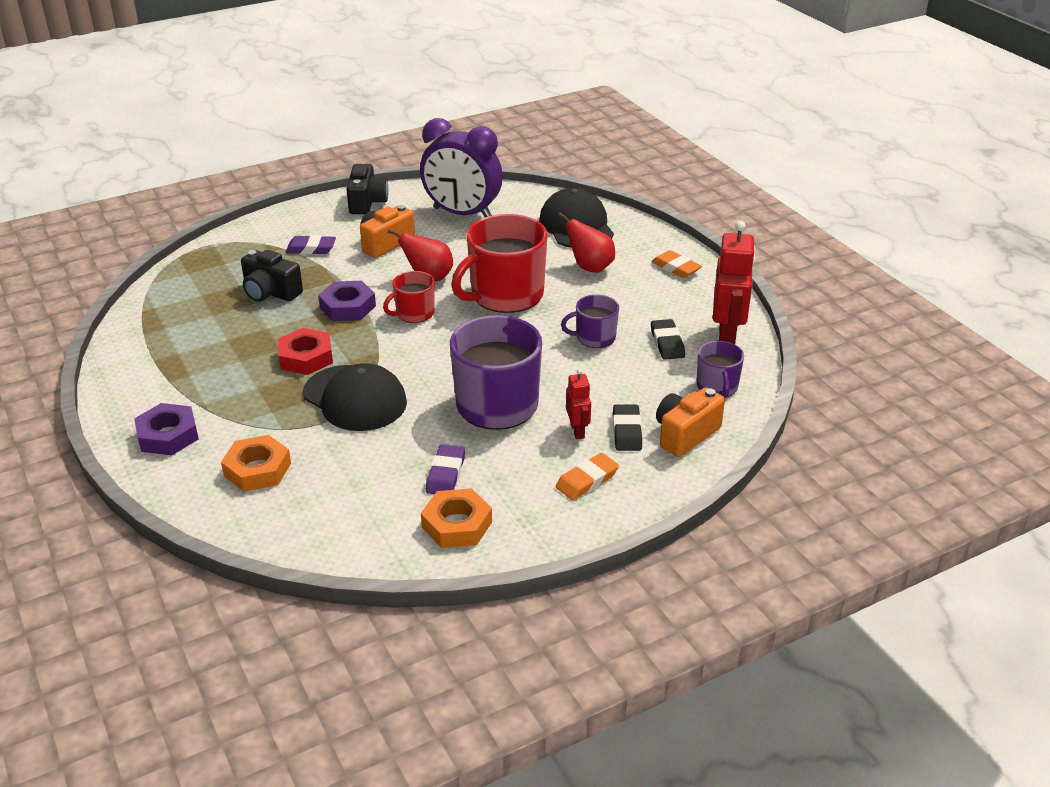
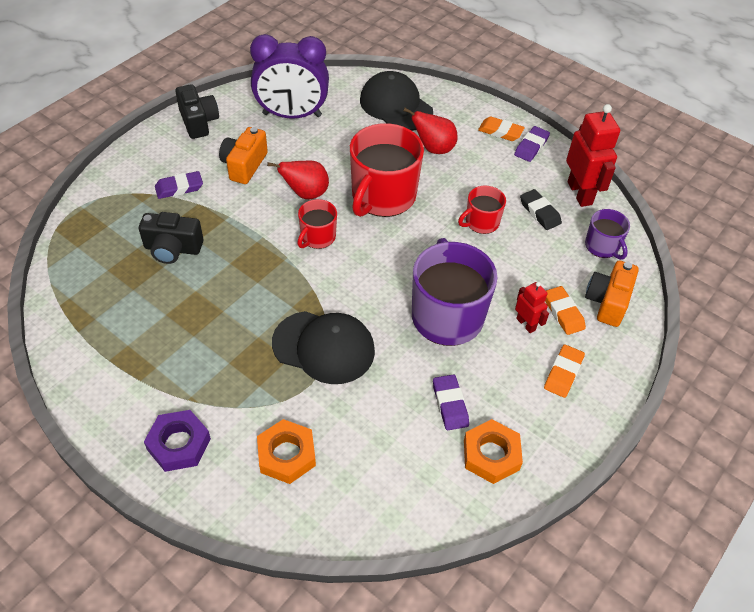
camera: 25 degrees left, 15 degrees up
red nut [278,328,333,375] -> none
purple nut [318,281,376,321] -> none
purple mug [561,295,619,348] -> red mug [458,186,506,234]
black eraser [613,404,642,451] -> orange eraser [545,286,586,335]
none -> purple eraser [514,126,550,162]

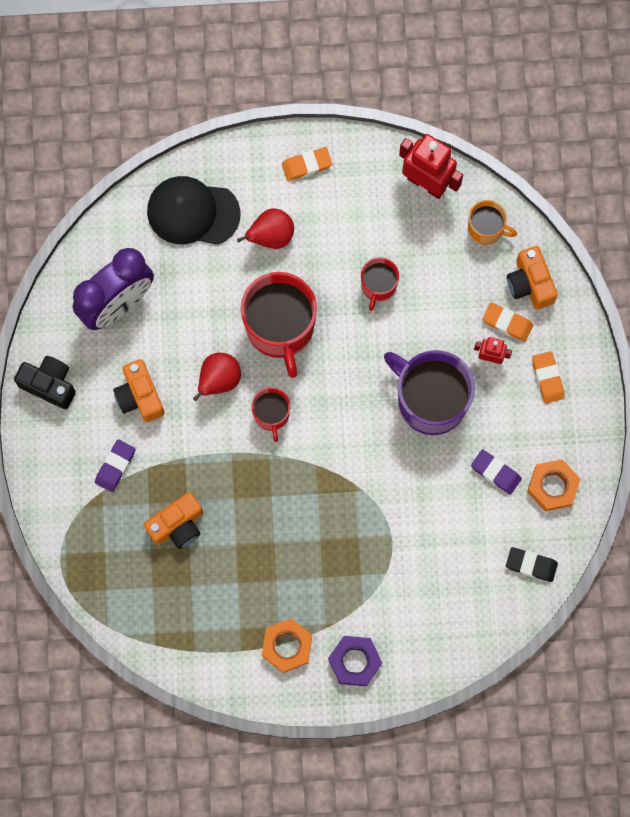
camera: 40 degrees left, 25 degrees up
black camera [139,212,204,264] -> orange camera [144,492,203,549]
orange nut [257,419,316,484] -> orange nut moved to [262,618,312,673]
black cap [272,311,375,384] -> none
purple eraser [514,126,550,162] -> none
black eraser [520,189,562,230] -> black eraser moved to [506,547,558,582]
purple mug [585,209,630,260] -> orange mug [468,200,517,245]

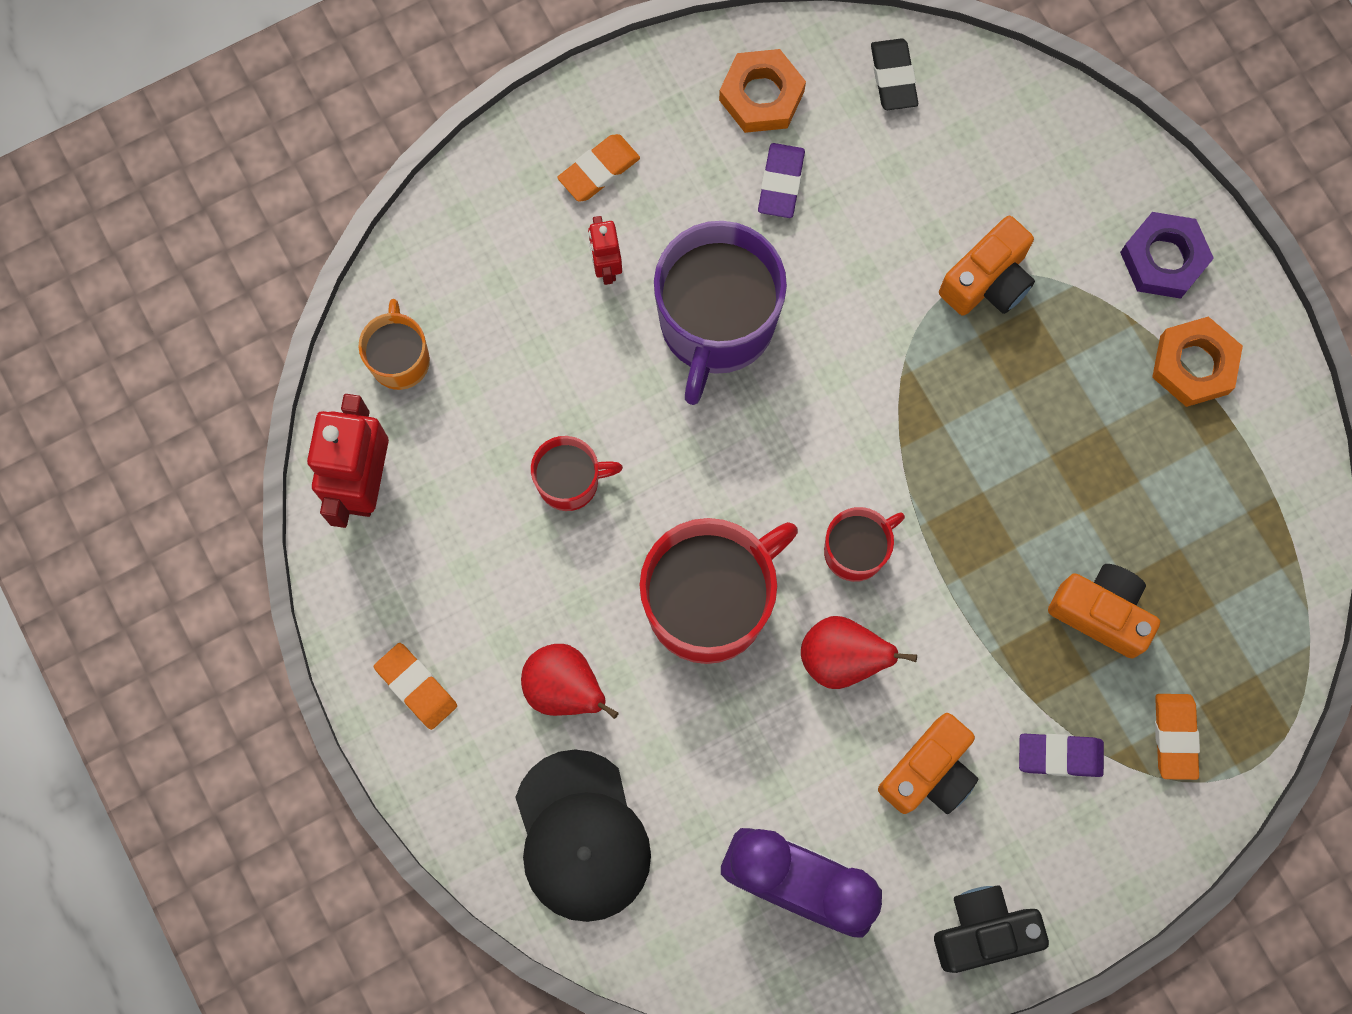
camera: 115 degrees left, 0 degrees up
black camera [14,356,76,409] -> black camera turned 75 degrees clockwise [934,885,1049,973]
orange eraser [482,302,533,342] -> orange eraser moved to [1155,694,1200,780]
orange camera [507,246,558,309] -> orange camera moved to [939,216,1035,316]

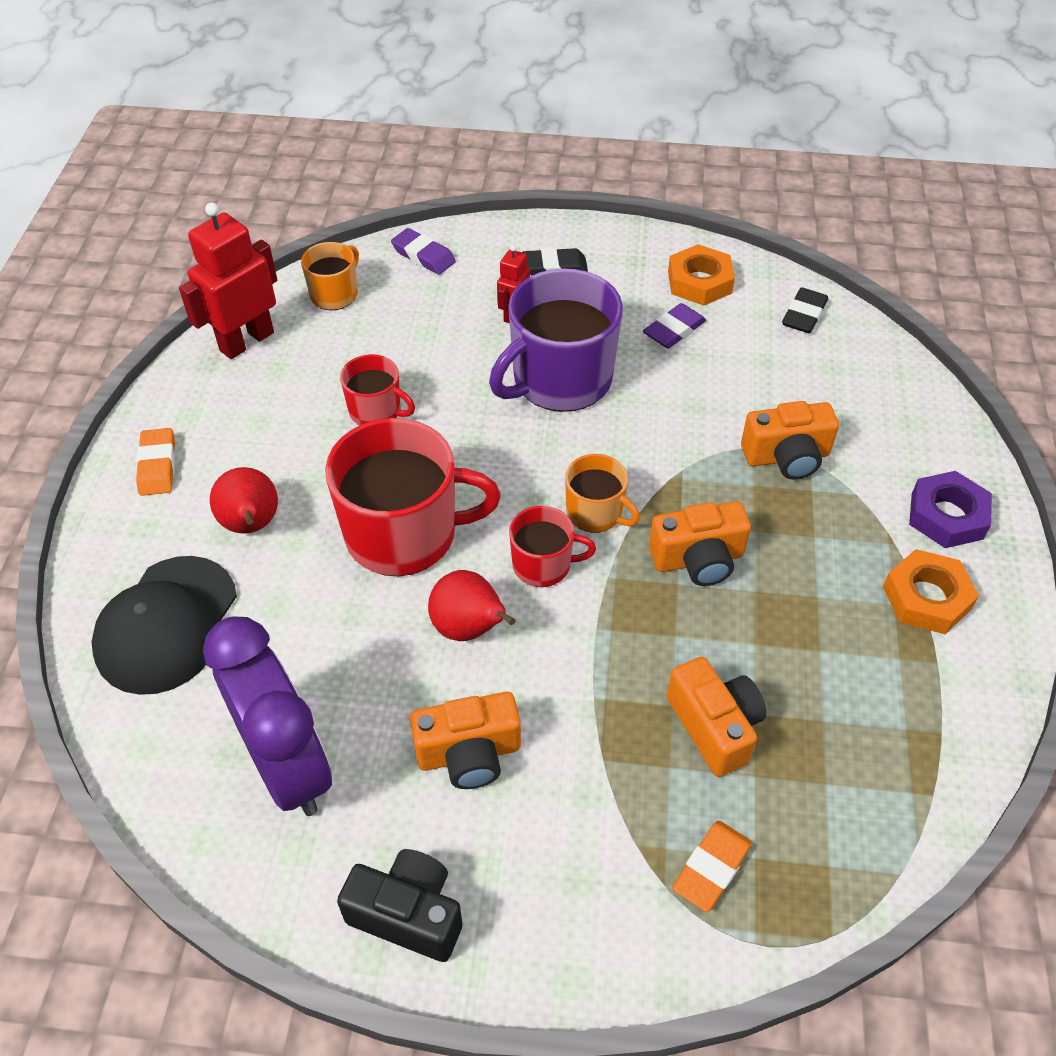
camera: 35 degrees right, 25 degrees down
orange eraser [557,134,640,202] -> black eraser [522,248,588,276]
purple eraser [1019,734,1104,777] -> purple eraser moved to [391,228,456,275]
none -> orange mug [565,454,640,533]
none -> orange camera [649,501,751,586]

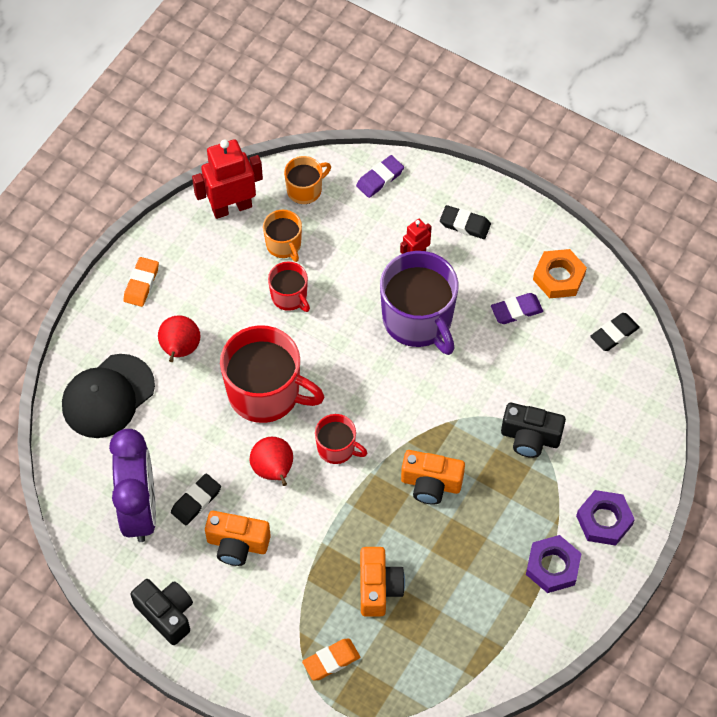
camera: 25 degrees right, 10 degrees up
purple eraser [391,228,456,275] -> purple eraser turned 75 degrees clockwise [356,155,404,198]
purple mug [489,268,623,412] -> purple mug turned 105 degrees counterclockwise [380,251,459,355]
orange mug [565,454,640,533] -> orange mug moved to [263,210,302,262]
orange camera [741,401,839,480] -> black camera [501,403,566,458]
orange nut [883,549,979,634] -> purple nut [526,535,582,593]
none -> black eraser [171,474,221,525]

